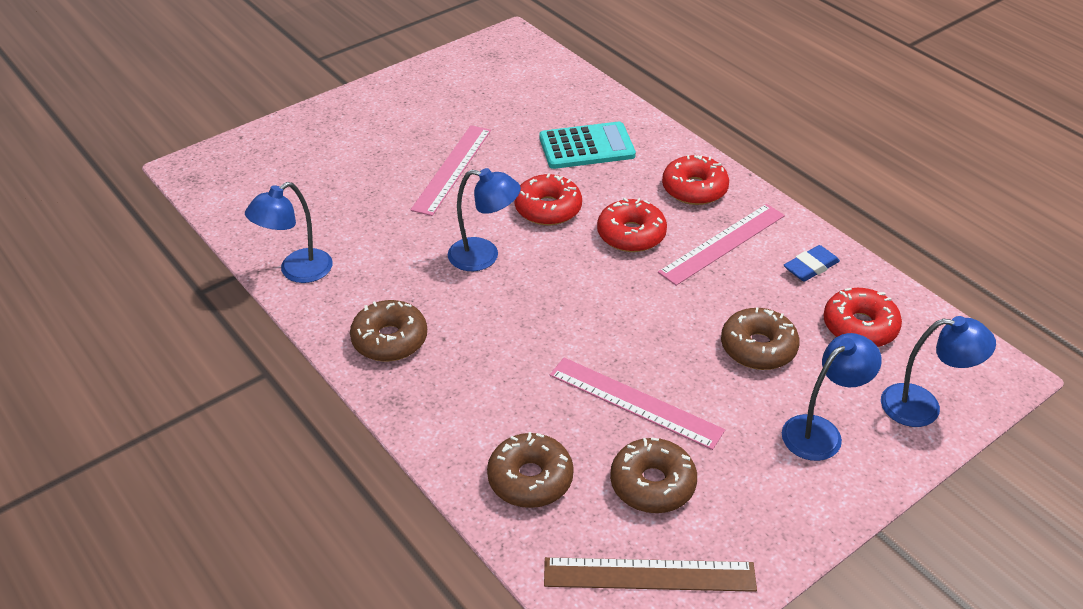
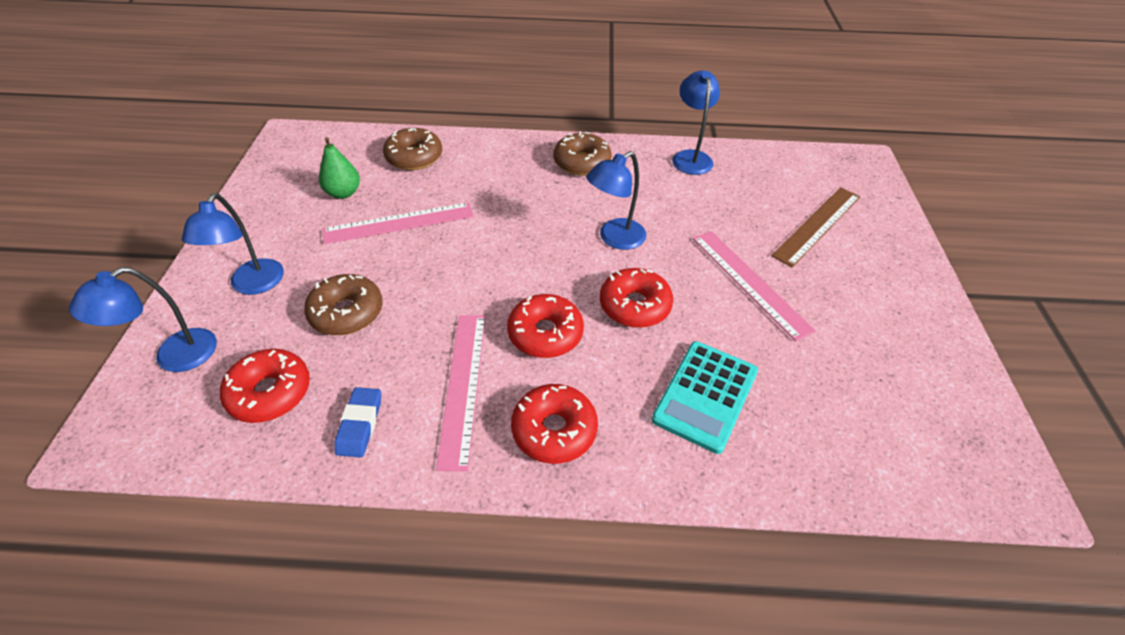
camera: 130 degrees right, 5 degrees up
brown ruler [544,557,757,592] -> brown ruler moved to [771,187,860,267]
brown donut [610,437,697,513] -> green pear [319,137,360,199]

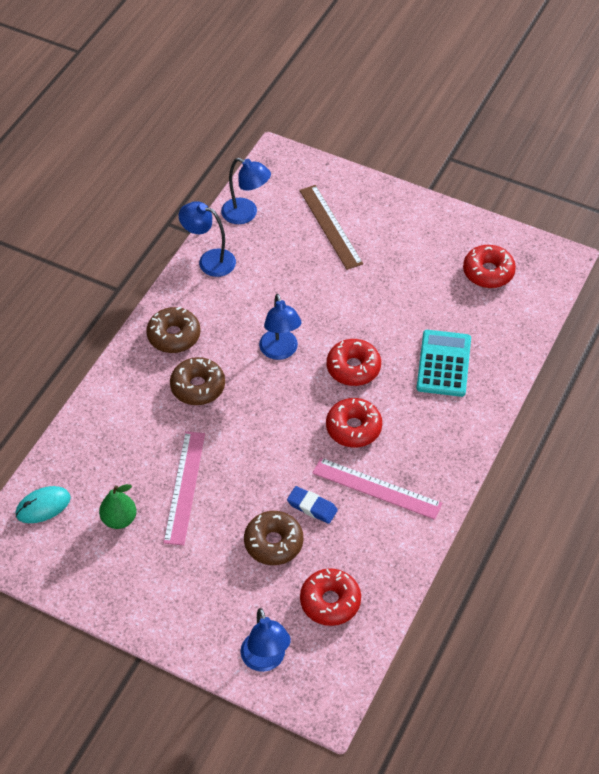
camera: 65 degrees left, 5 degrees up
blue lamp [182,193,284,295] -> blue lamp moved to [221,158,271,224]
blue eraser [334,387,381,458] -> blue eraser moved to [287,486,338,524]
brown donut [383,128,442,170] -> brown donut moved to [170,357,225,405]
red donut [511,384,598,464] -> red donut moved to [463,245,516,288]
turquoise calculator [652,341,758,454] -> turquoise calculator turned 135 degrees counterclockwise [416,330,471,397]
pink ruler [693,231,816,341] -> none
none -> turquoise mouse [16,486,71,523]

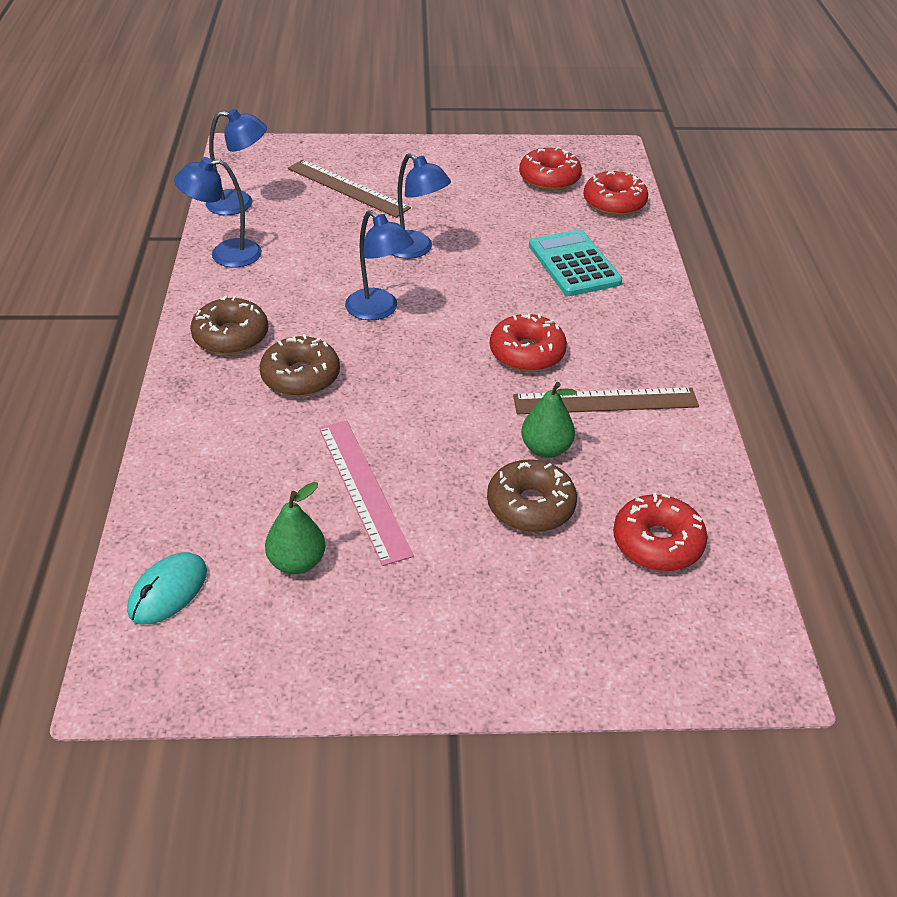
camera: 30 degrees left, 10 degrees down
blue lamp [241,608,291,672] -> blue lamp moved to [392,153,451,259]
blue eraser [287,486,338,524] -> green pear [521,382,577,458]
pink ruler [312,458,442,520] -> brown ruler [513,387,699,414]
red donut [327,339,381,386] -> red donut moved to [583,171,648,216]

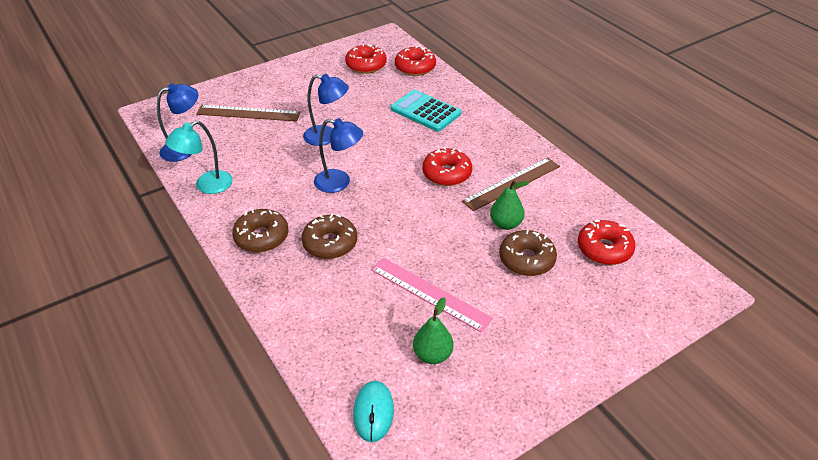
camera: 30 degrees left, 0 degrees up
blue lamp [174,157,262,267] -> turquoise lamp [165,120,233,194]

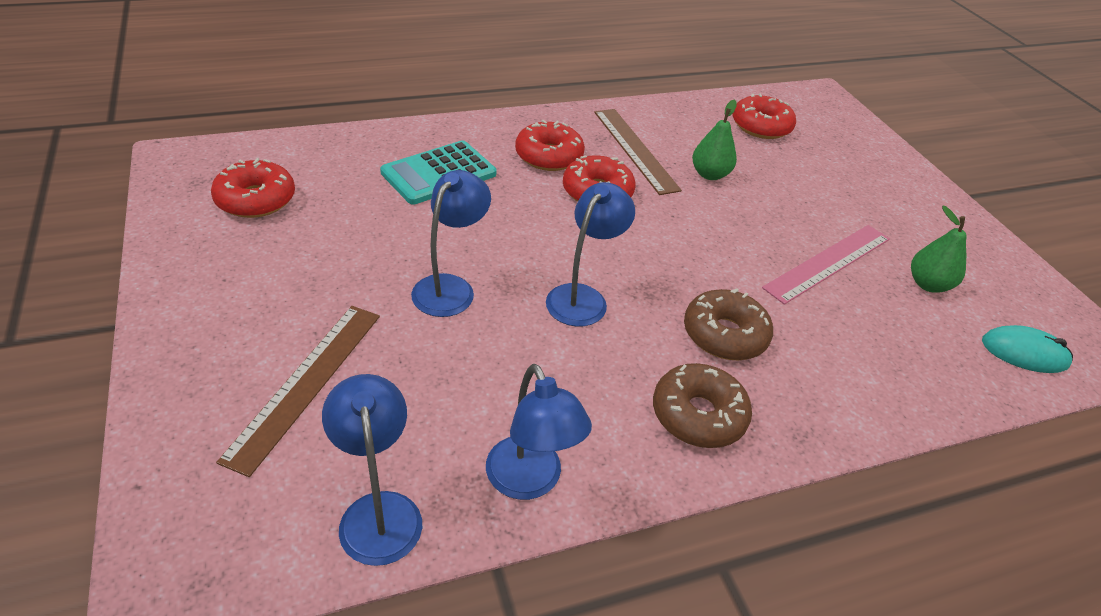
camera: 80 degrees left, 0 degrees up
turquoise lamp [165,120,233,194] -> blue lamp [486,364,592,500]
red donut [395,46,436,76] -> red donut moved to [515,120,585,171]
brown donut [499,230,557,276] -> none

